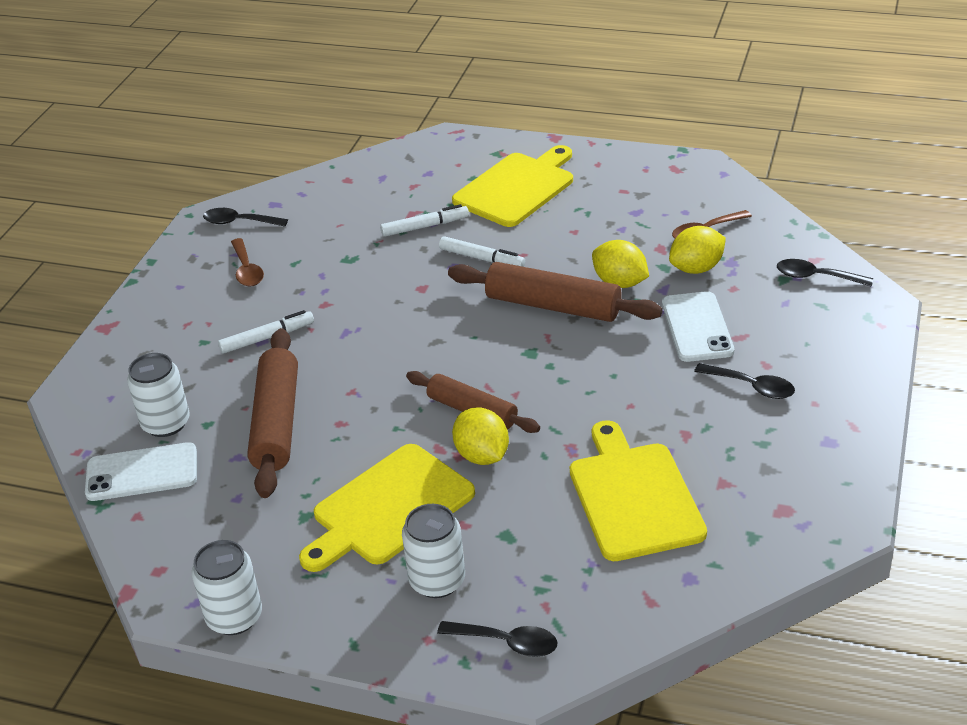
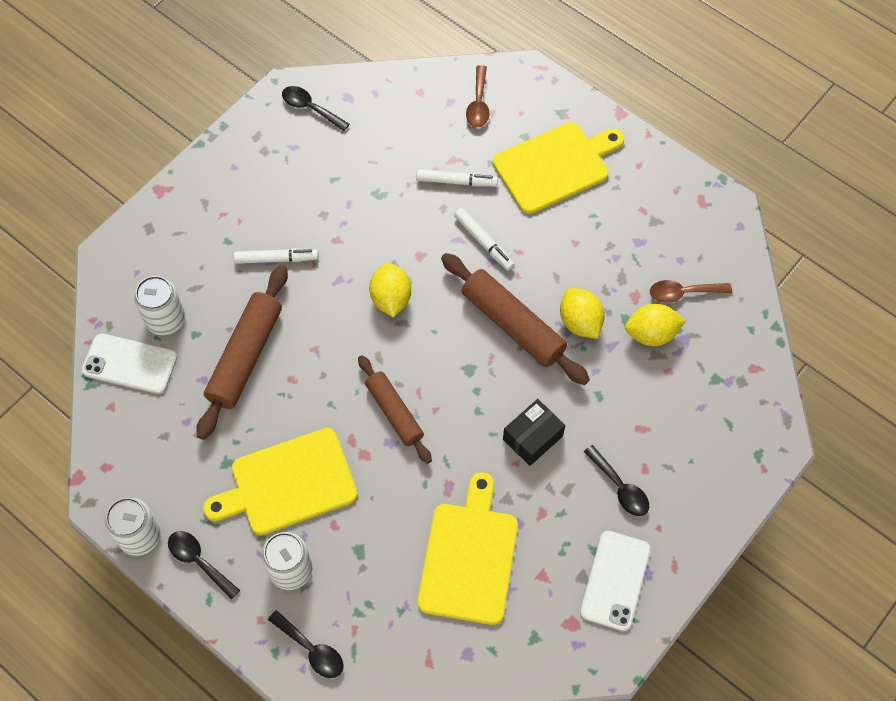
camera: 20 degrees right, 25 degrees up
brown spoon [231,238,264,287] -> brown spoon moved to [466,65,490,127]
yellow lemon [452,407,509,465] -> yellow lemon moved to [369,263,411,317]
white phone [662,291,734,362] -> white phone moved to [580,531,651,631]
black spoon [777,259,873,287] -> black spoon moved to [168,531,240,599]
none -> black box [503,399,565,466]

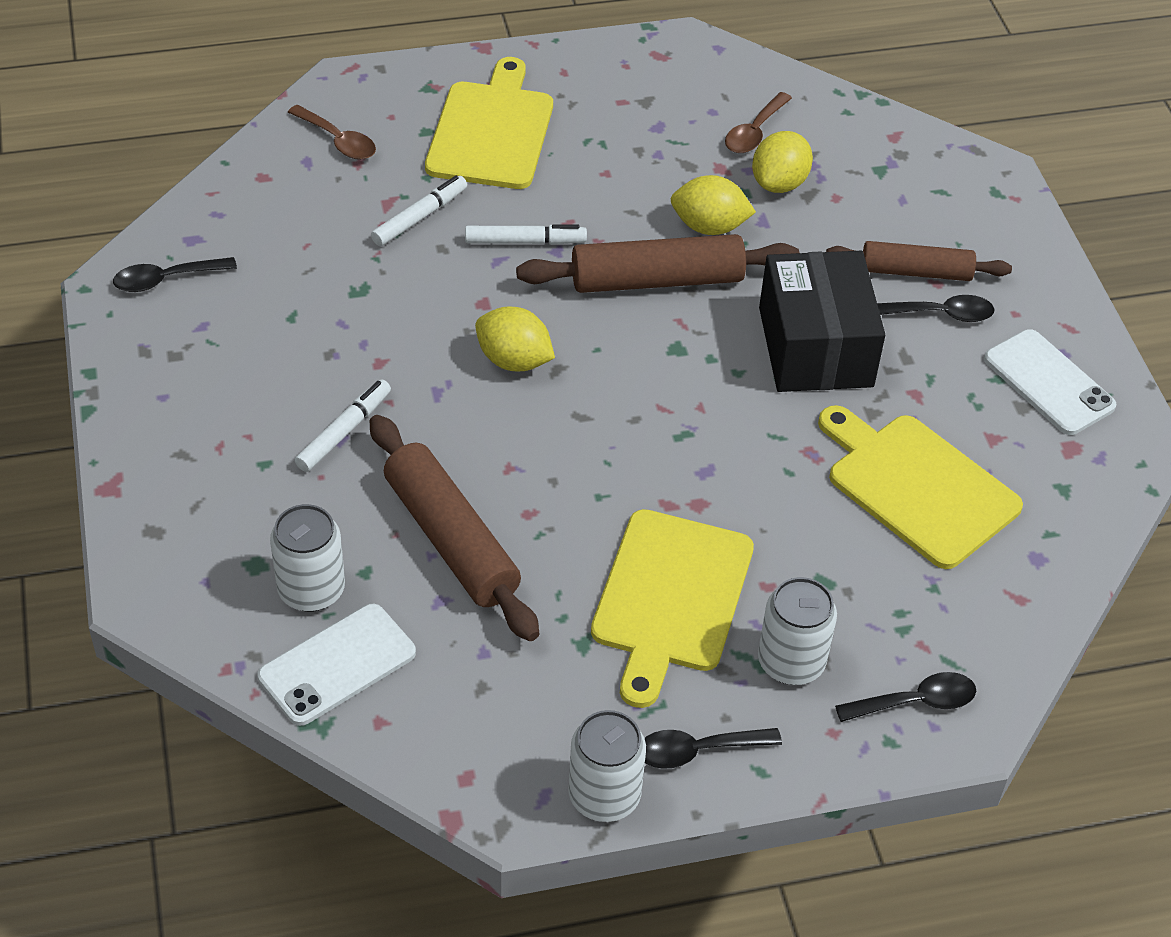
camera: 55 degrees left, 15 degrees down
brown rolling pin [358,355,432,464] -> brown rolling pin moved to [826,241,1012,281]
black box [503,399,565,466] -> black box [759,251,885,392], size x1.76

